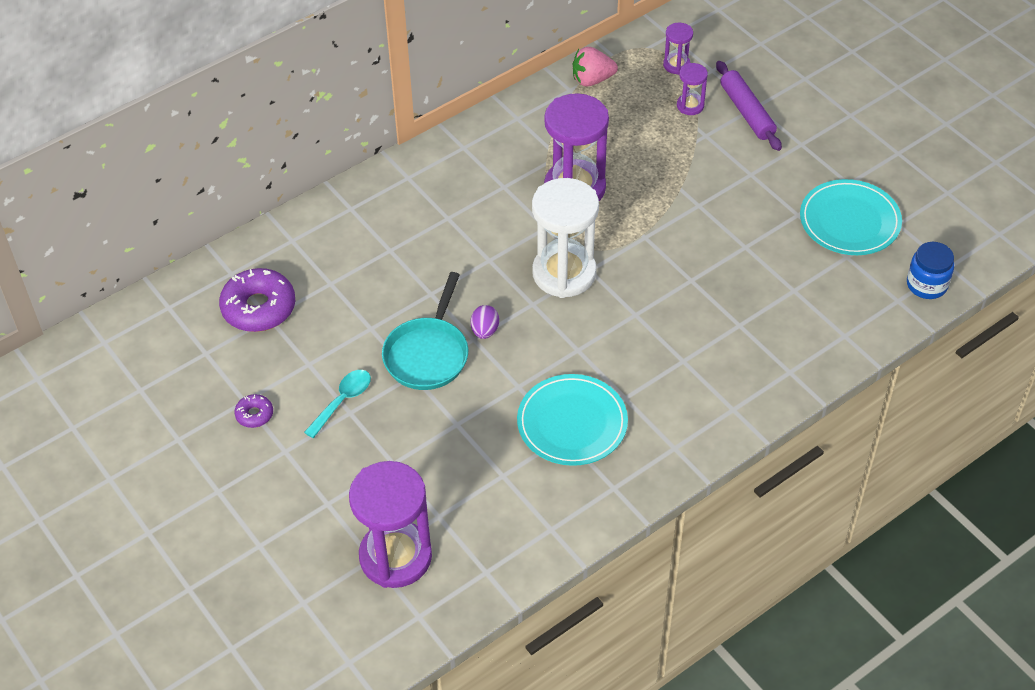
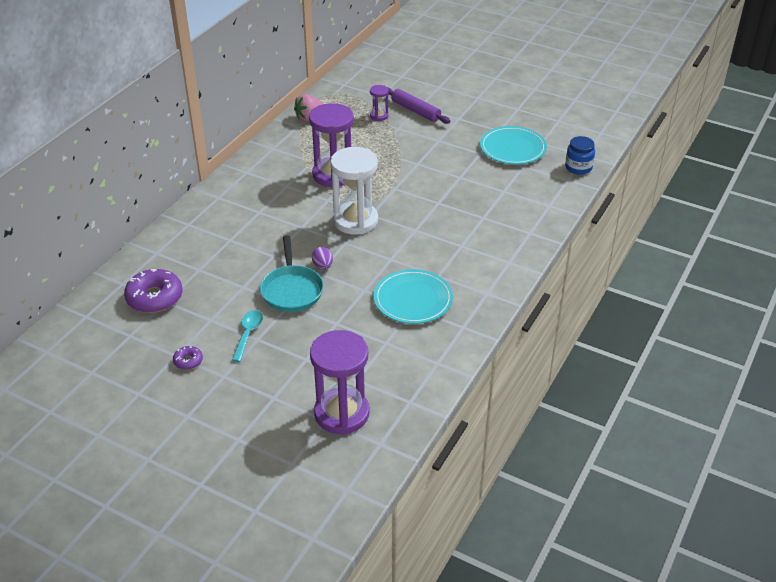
camera: 25 degrees left, 10 degrees down
purple hourglass [663,23,693,75] -> none

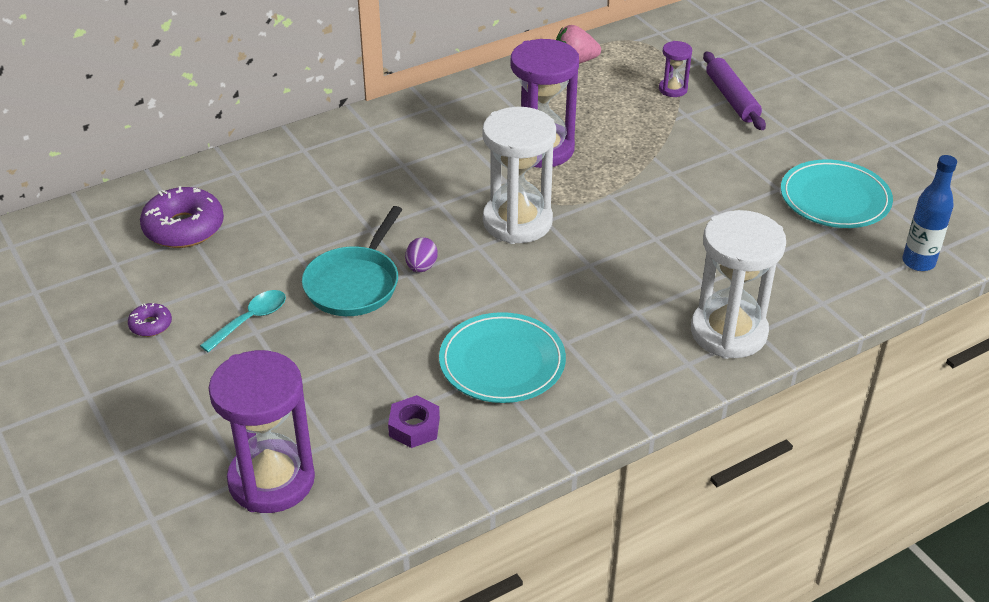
camera: 30 degrees right, 0 degrees up
blue jar [565,136,595,175] -> blue bottle [902,155,957,271]
none -> purple nut [388,395,440,448]
none -> white hourglass [691,210,786,359]

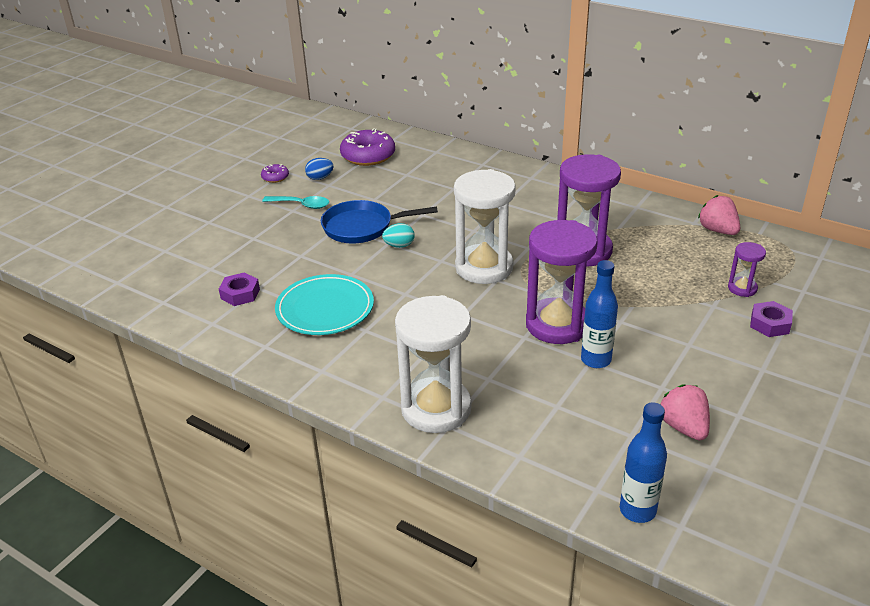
camera: 65 degrees right, 5 degrees down
purple hourglass [209,350,315,513] -> purple hourglass moved to [526,220,598,344]
turquoise pan [302,206,402,316] -> blue pan [321,200,438,243]
purple egg [405,237,438,272] -> turquoise egg [382,223,415,248]
purple rolling pin [703,52,766,130] -> purple nut [750,301,793,337]
turquoise plate [781,160,893,228] -> pink strawberry [660,384,710,440]
none -> blue egg [305,158,334,180]
none -> blue bottle [581,260,618,368]

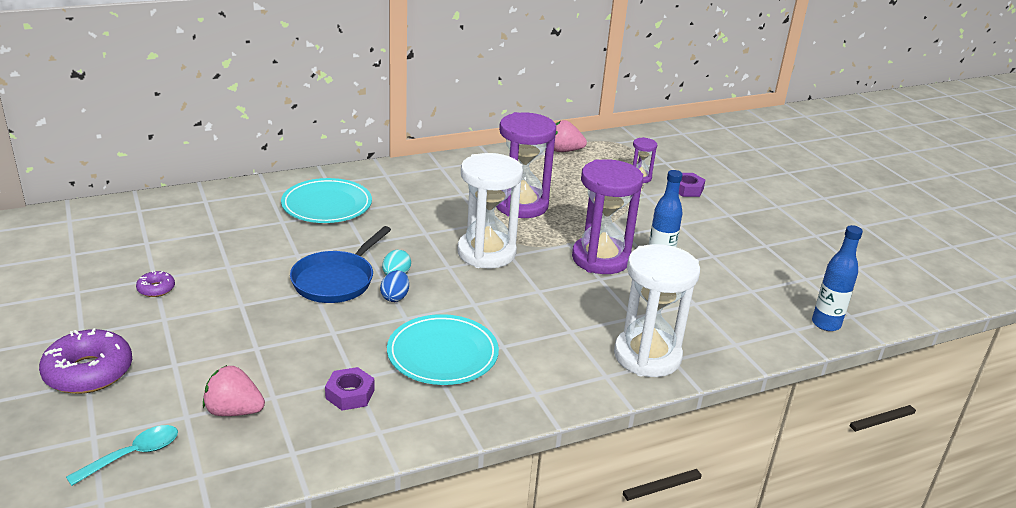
camera: 60 degrees left, 5 degrees down
turquoise spoon [262,196,329,209] -> turquoise spoon moved to [66,425,178,486]
blue egg [305,158,334,180] -> blue egg moved to [380,270,409,302]
purple donut [340,128,395,166] -> purple donut moved to [39,328,132,394]
pink strawberry [660,384,710,440] -> pink strawberry moved to [203,365,265,416]
none -> turquoise plate [281,178,372,223]

